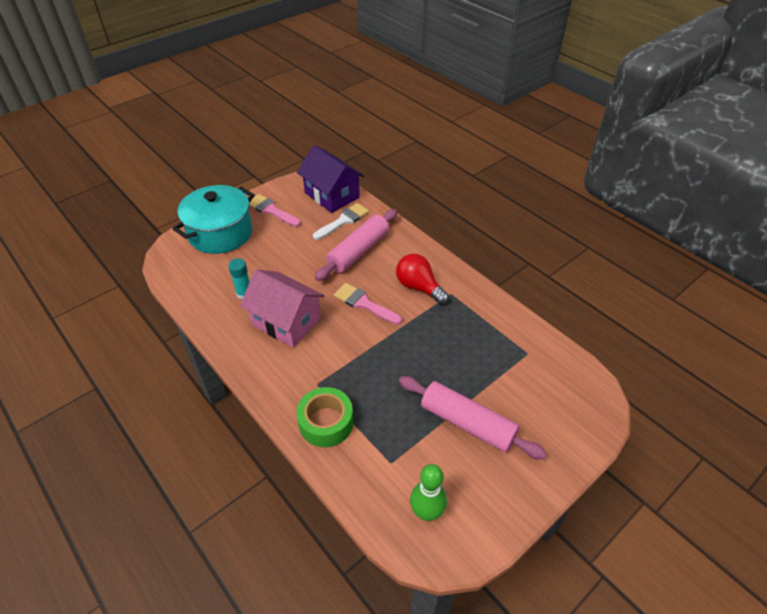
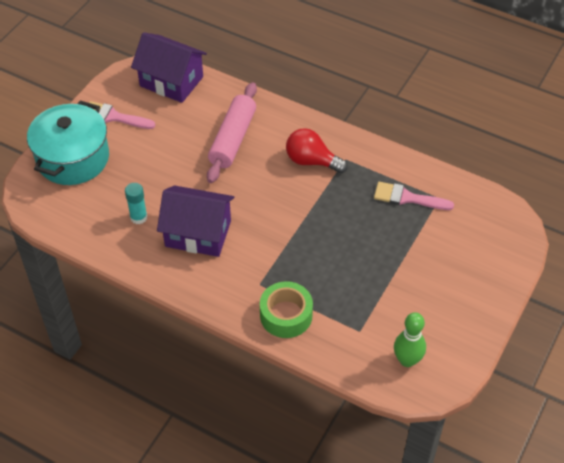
camera: 20 degrees left, 5 degrees up
pink house [240,270,325,348] -> purple house [157,185,234,257]
white brush [313,203,369,240] -> none
pink brush [334,283,402,325] -> pink brush moved to [374,182,454,210]
pink rolling pin [399,376,547,459] -> none

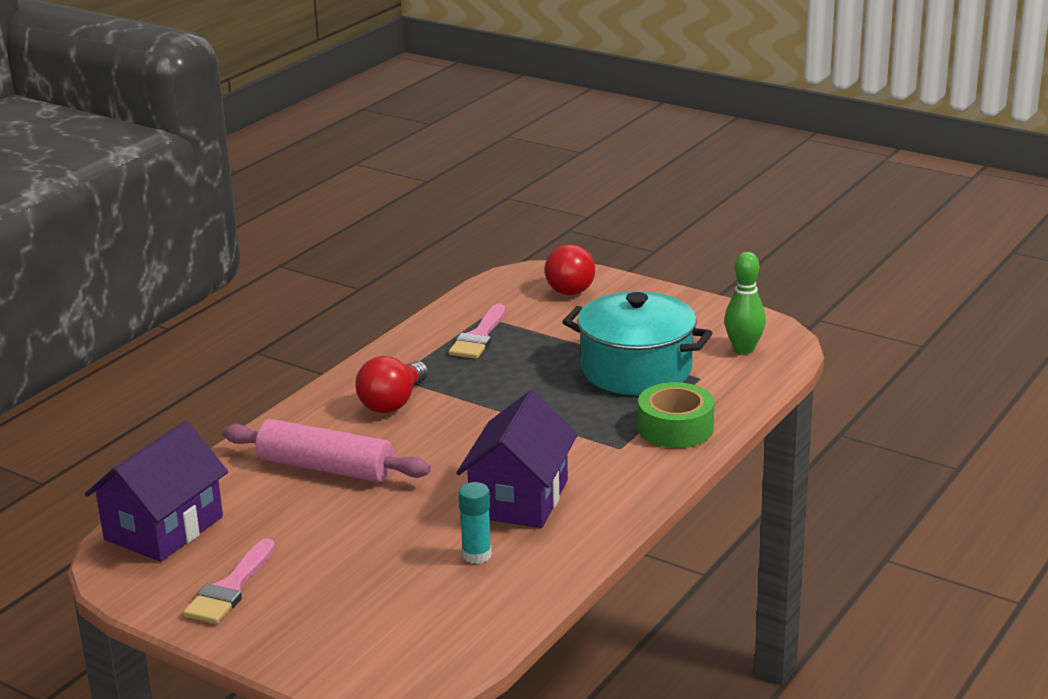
camera: 85 degrees left, 25 degrees down
turquoise pot [27,101,109,185] -> turquoise pot moved to [563,291,712,395]
none -> red light bulb [545,244,595,295]

